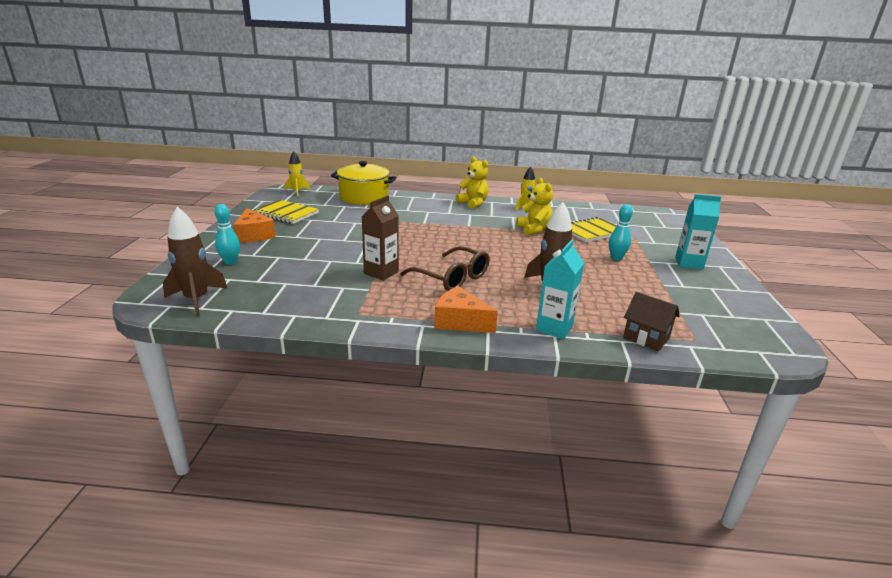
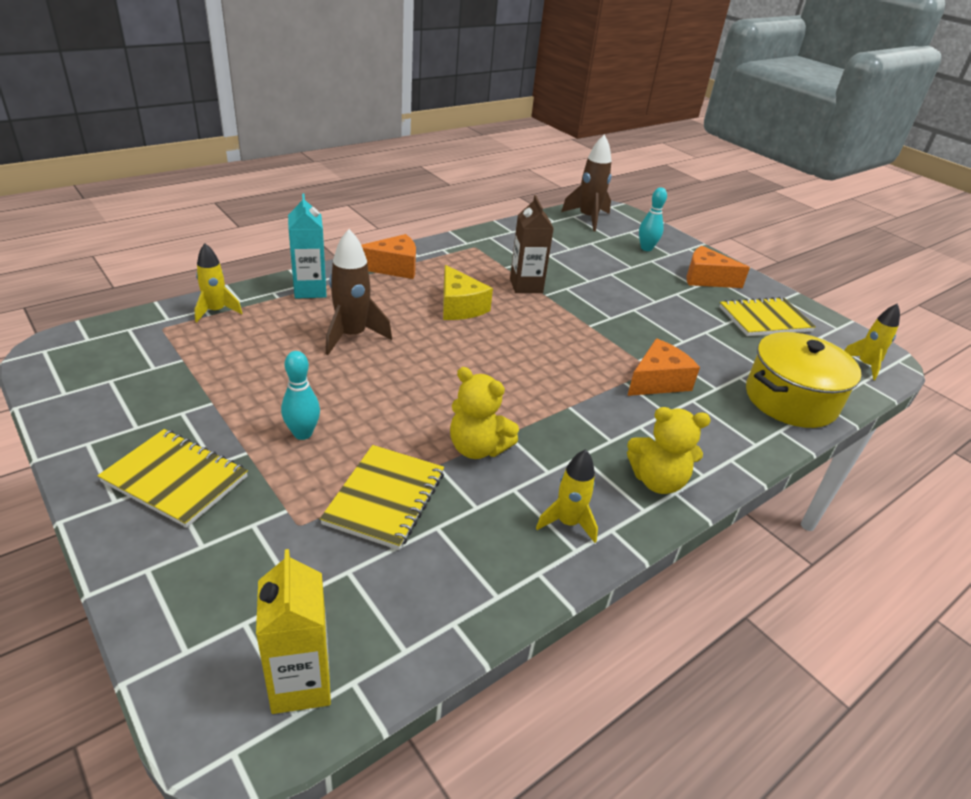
camera: 135 degrees right, 10 degrees up
brown glasses [400,246,489,291] -> yellow cheese [443,265,493,320]
brown house [623,292,680,352] -> yellow rocket [194,243,242,323]
turquoise carton [675,194,721,270] -> yellow notebook [97,429,248,528]
none -> yellow carton [256,549,331,714]
none -> orange cheese [627,338,700,396]

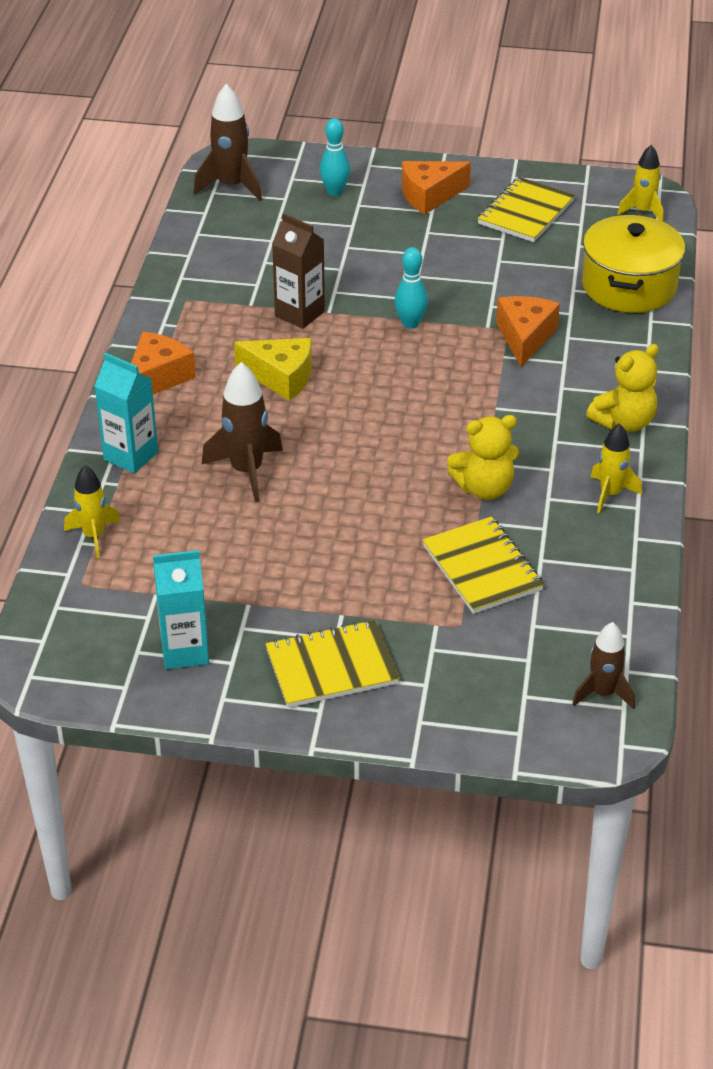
camera: 40 degrees left, 5 degrees up
yellow carton [256,549,331,714] -> brown rocket [572,622,635,709]
turquoise bowling pin [281,351,320,440] -> turquoise bowling pin moved to [394,247,428,329]
none -> turquoise carton [153,550,209,669]

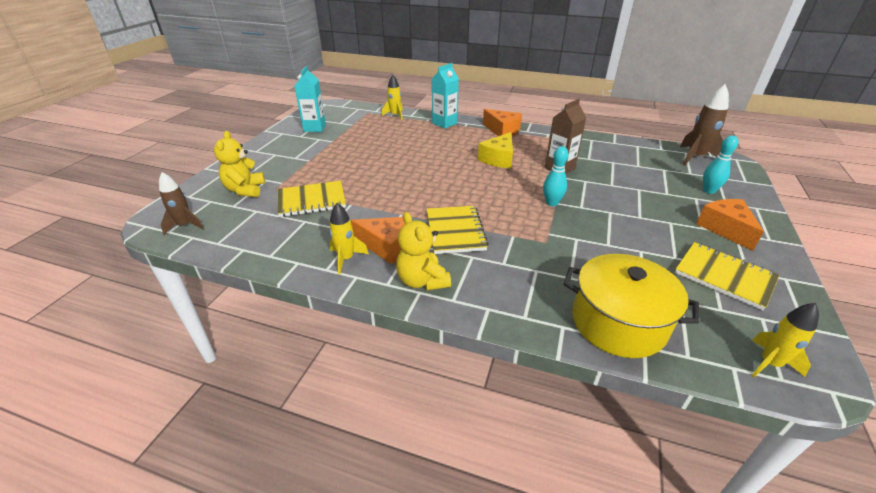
camera: 100 degrees right, 5 degrees down
brown rocket [202,362,283,502] -> none
yellow notebook [265,620,400,708] -> yellow notebook moved to [427,206,489,254]
yellow teddy bear [447,415,519,500] -> yellow teddy bear moved to [214,131,265,197]
orange cheese [496,296,560,367] -> orange cheese moved to [351,217,405,264]

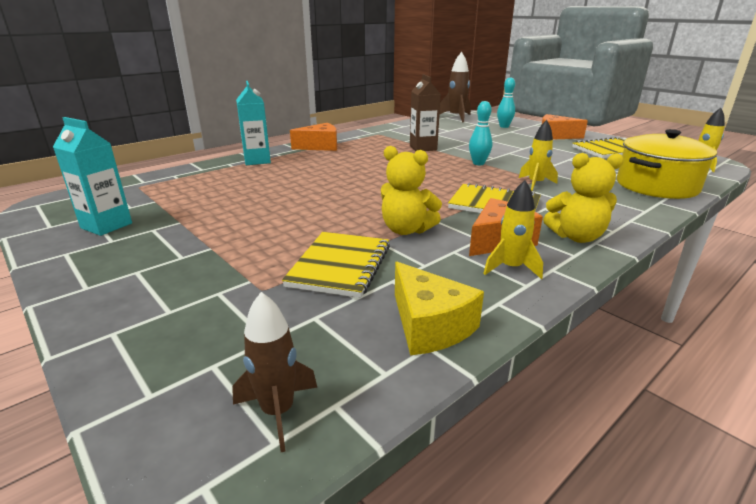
camera: 60 degrees left, 10 degrees down
yellow teddy bear [214,131,265,197] -> yellow teddy bear moved to [381,146,442,235]
yellow rocket [382,75,403,120] -> yellow rocket moved to [519,120,558,191]
yellow cheese [478,132,513,168] -> yellow cheese moved to [395,262,484,355]

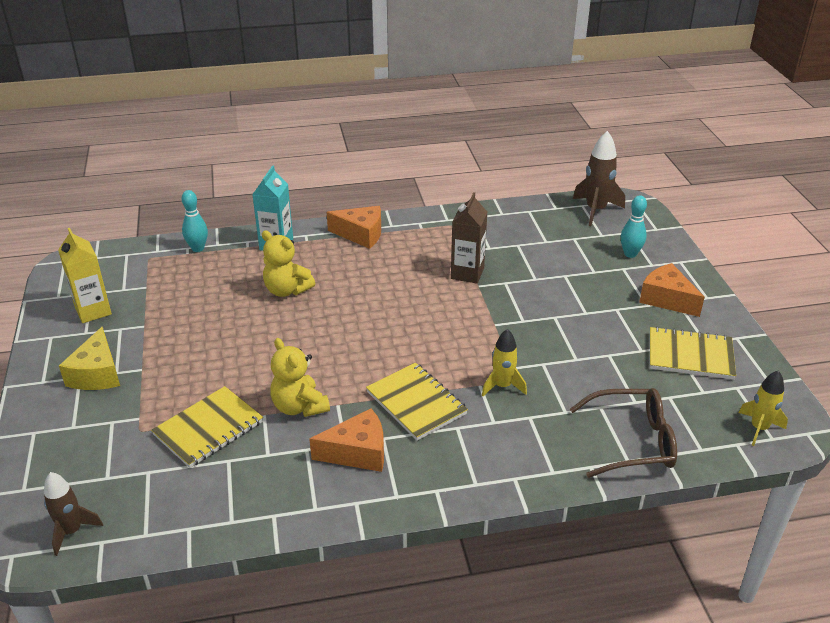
camera: 30 degrees right, 10 degrees up
turquoise carton [53,117,132,236] -> yellow carton [58,228,112,323]
yellow cheese [395,262,484,355] -> yellow cheese moved to [59,327,120,390]
turquoise bowling pin [469,101,492,165] -> turquoise bowling pin moved to [182,190,208,252]
yellow rocket [483,180,543,279] -> none
yellow teddy bear [543,153,624,243] -> yellow teddy bear moved to [262,230,315,297]
yellow pot [617,129,717,199] -> brown glasses [570,388,677,478]

